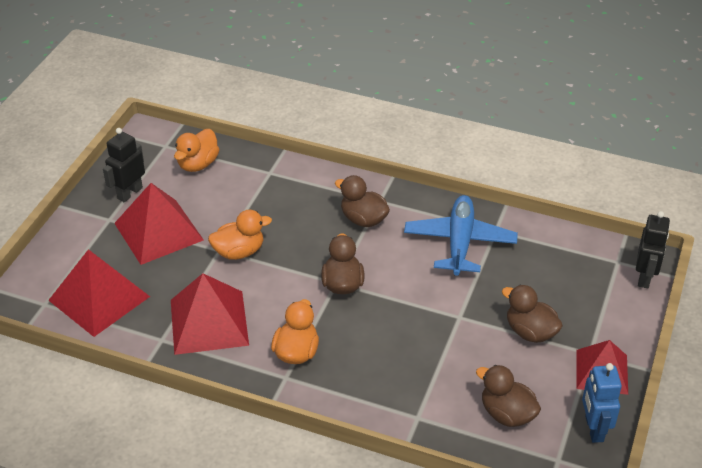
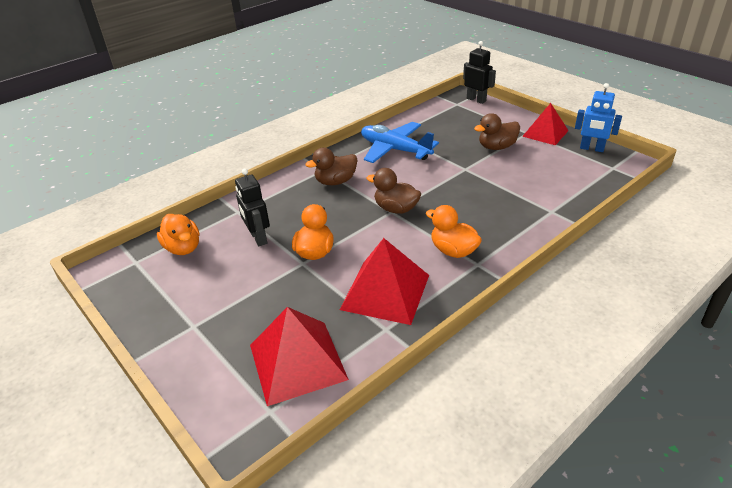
camera: 60 degrees left, 5 degrees down
black robot [103,128,145,202] -> black robot moved to [235,168,270,246]
red pyramid [114,183,204,265] -> none
brown duck [476,365,541,427] -> none

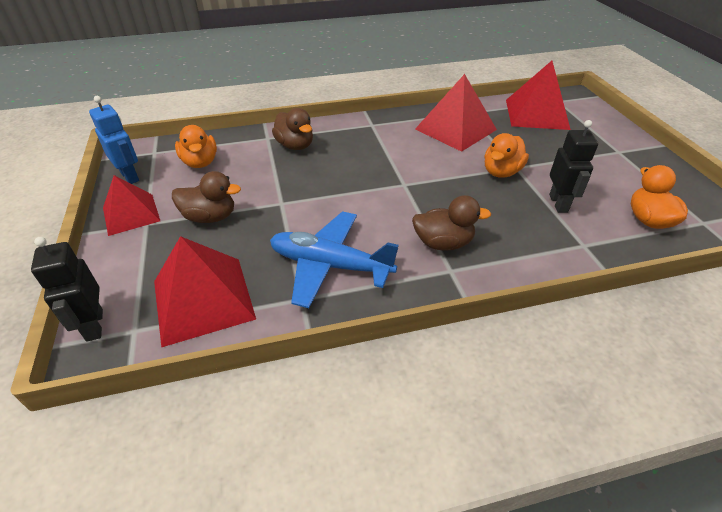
camera: 155 degrees left, 5 degrees up
blue plane [361,122,439,163] -> blue plane turned 135 degrees clockwise [270,211,399,308]
brown duck [366,168,421,214] -> brown duck moved to [272,108,313,150]
orange duck [426,205,482,258] -> orange duck moved to [175,125,217,168]
none -> red pyramid [154,236,256,348]

